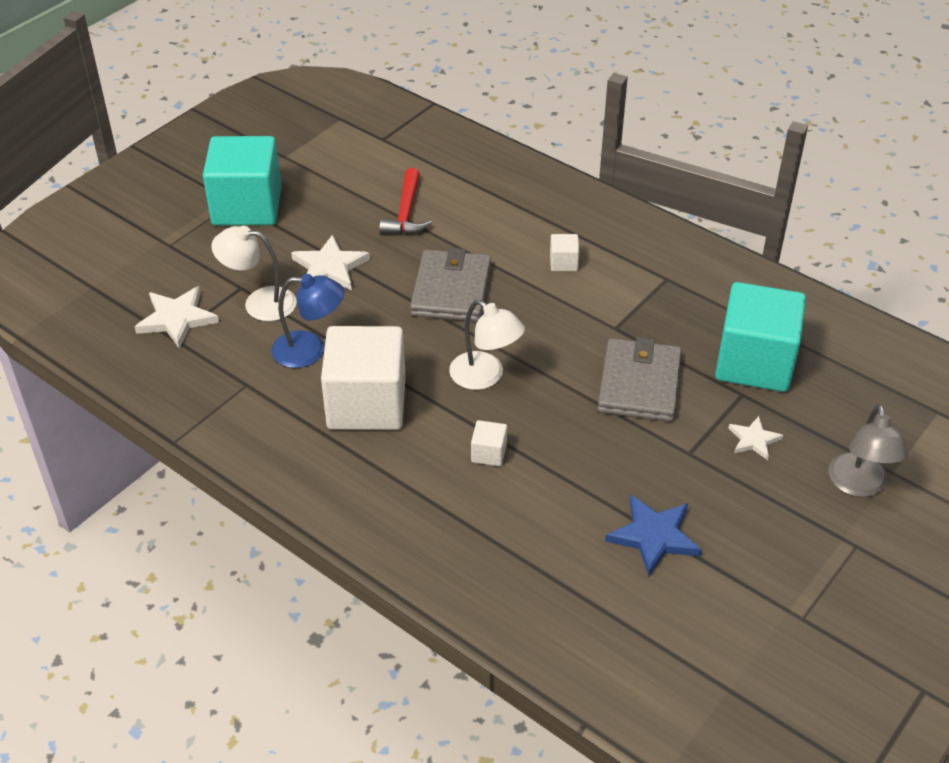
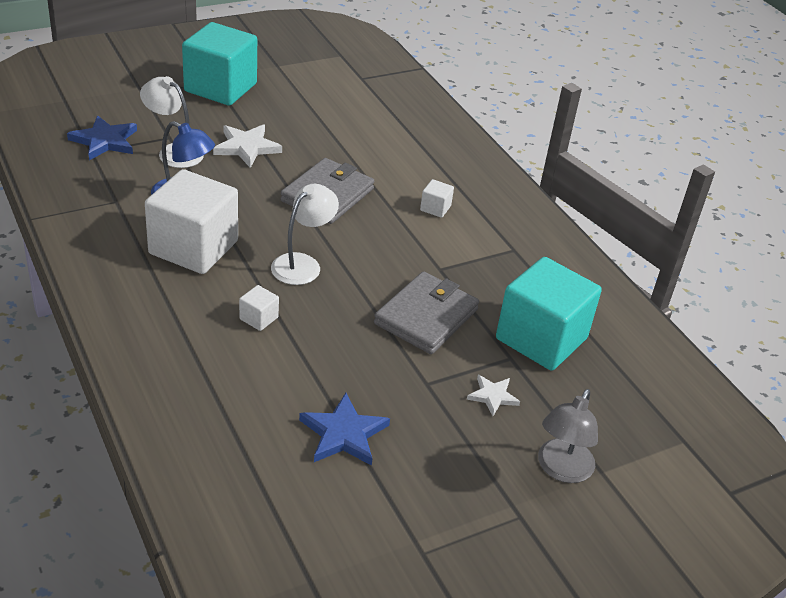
camera: 20 degrees right, 5 degrees down
white star [135,286,219,348] -> blue star [67,115,137,160]
red hammer [379,168,432,235] -> none
white lamp [449,300,525,390] -> white lamp turned 120 degrees counterclockwise [271,184,339,285]

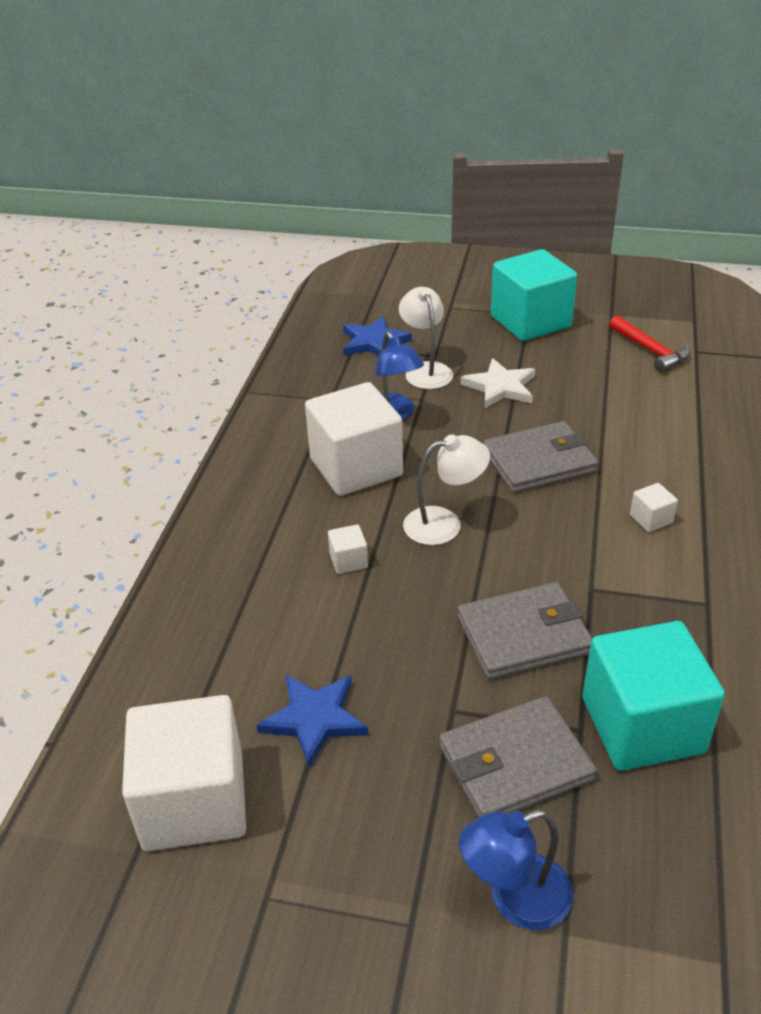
camera: 45 degrees right, 0 degrees up
white star [467,375,520,416] -> grey wallet [439,696,597,818]
grey lamp [538,389,598,483] -> blue lamp [459,810,573,930]
none -> white cube [122,695,246,851]
none -> red hammer [609,315,691,373]

